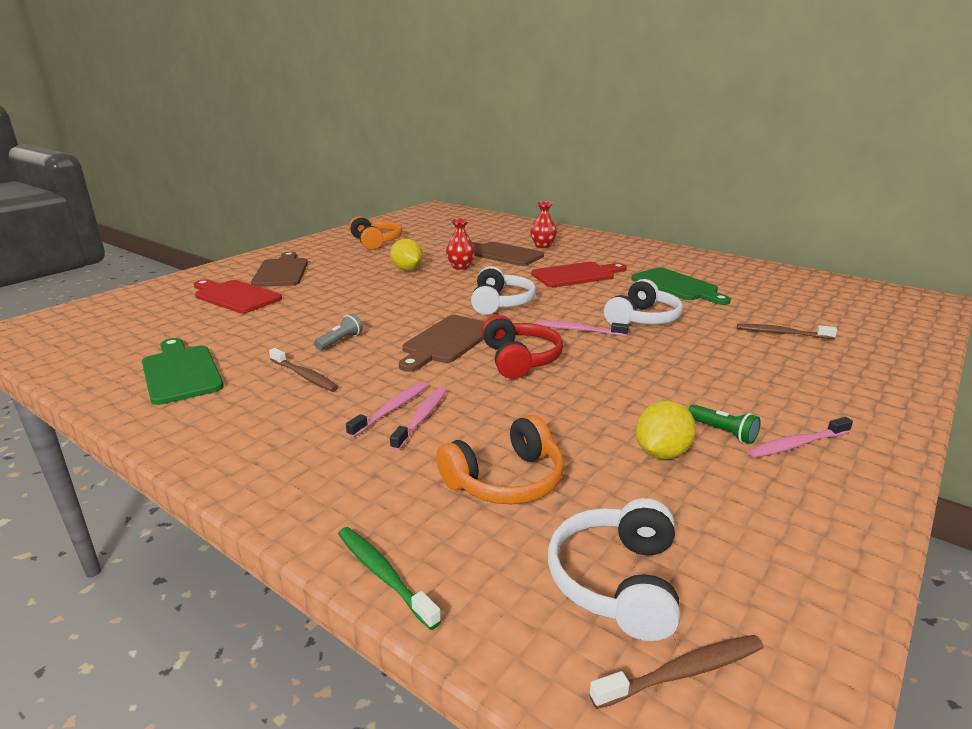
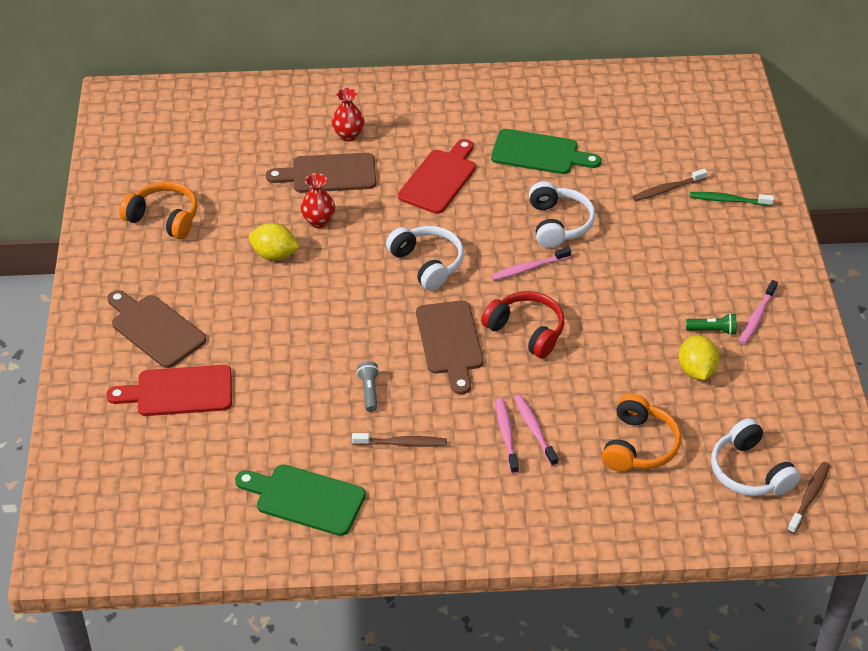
camera: 40 degrees left, 20 degrees up
green toothbrush [338,527,441,630] -> green toothbrush moved to [690,192,774,206]

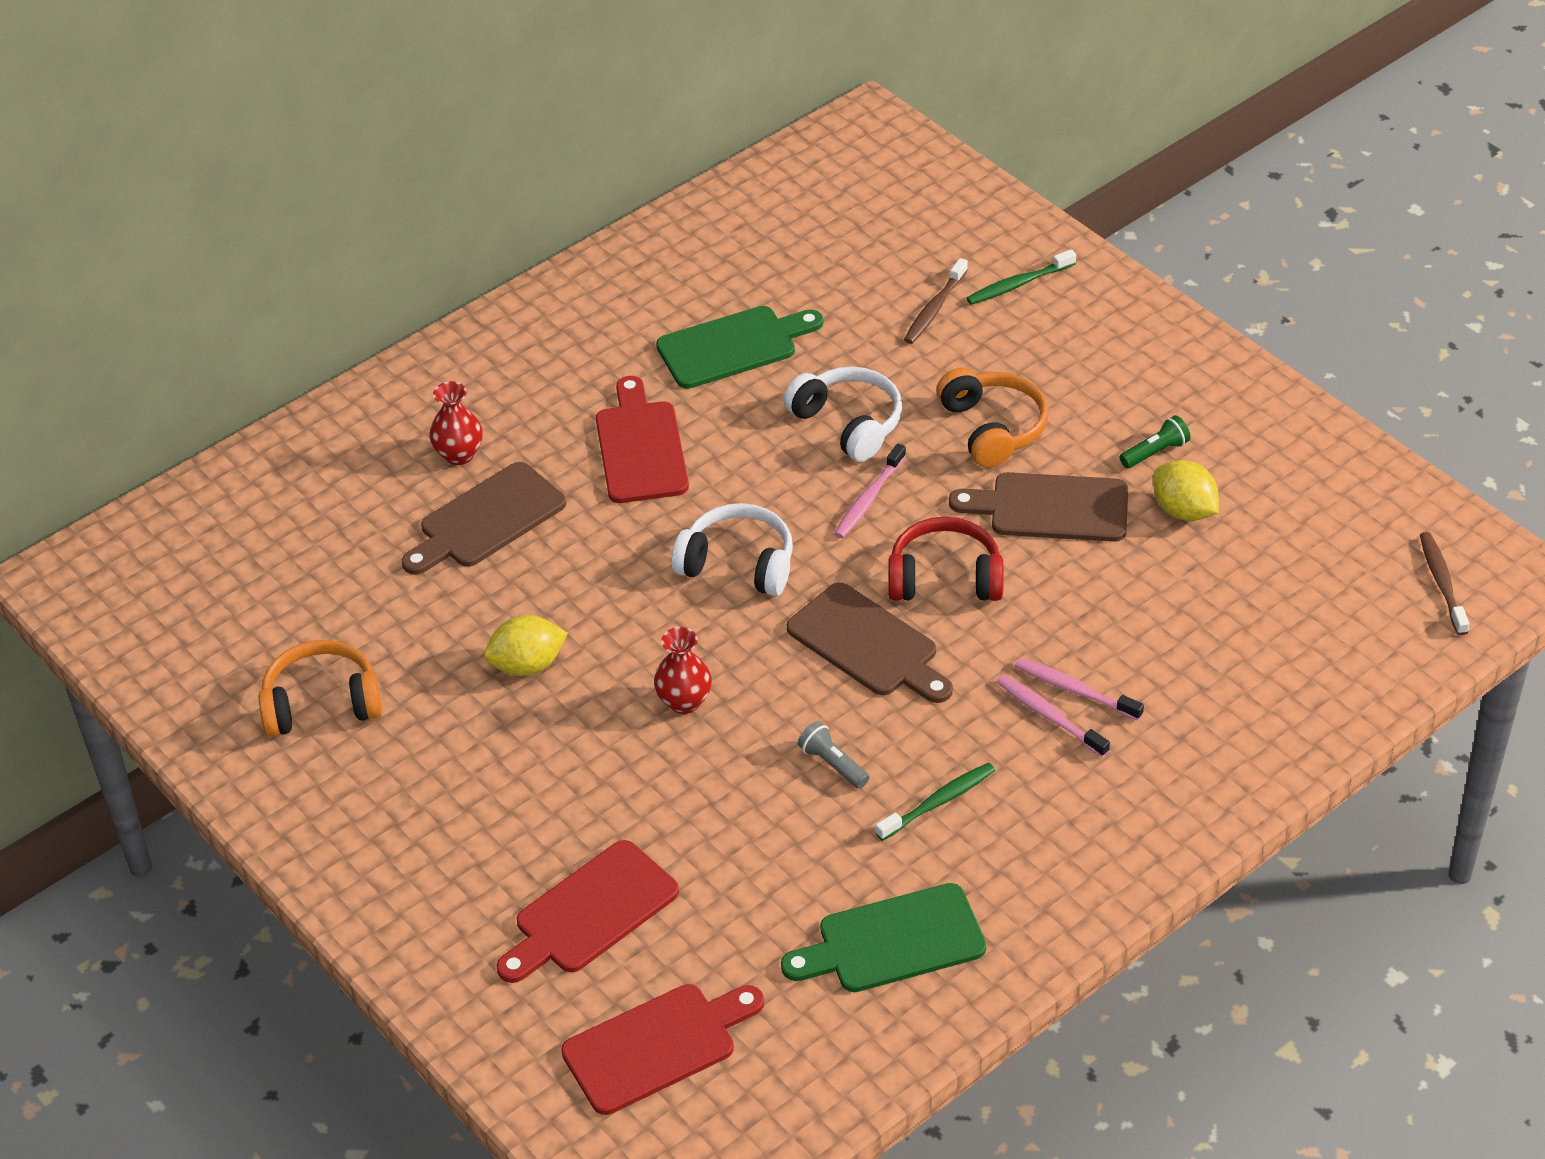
camera: 35 degrees left, 0 degrees up
brown cutting board [107,290,206,368] -> brown cutting board moved to [949,472,1128,542]
red vase [301,173,335,228] -> red vase moved to [654,627,712,714]
brown toothbrush [352,433,447,447] -> green toothbrush [875,763,995,841]
orange headphones [602,394,681,472] -> orange headphones moved to [937,368,1048,468]
white headphones [711,418,801,496] -> none
pink toothbrush [739,280,778,345] -> none
none -> red cutting board [561,984,764,1115]

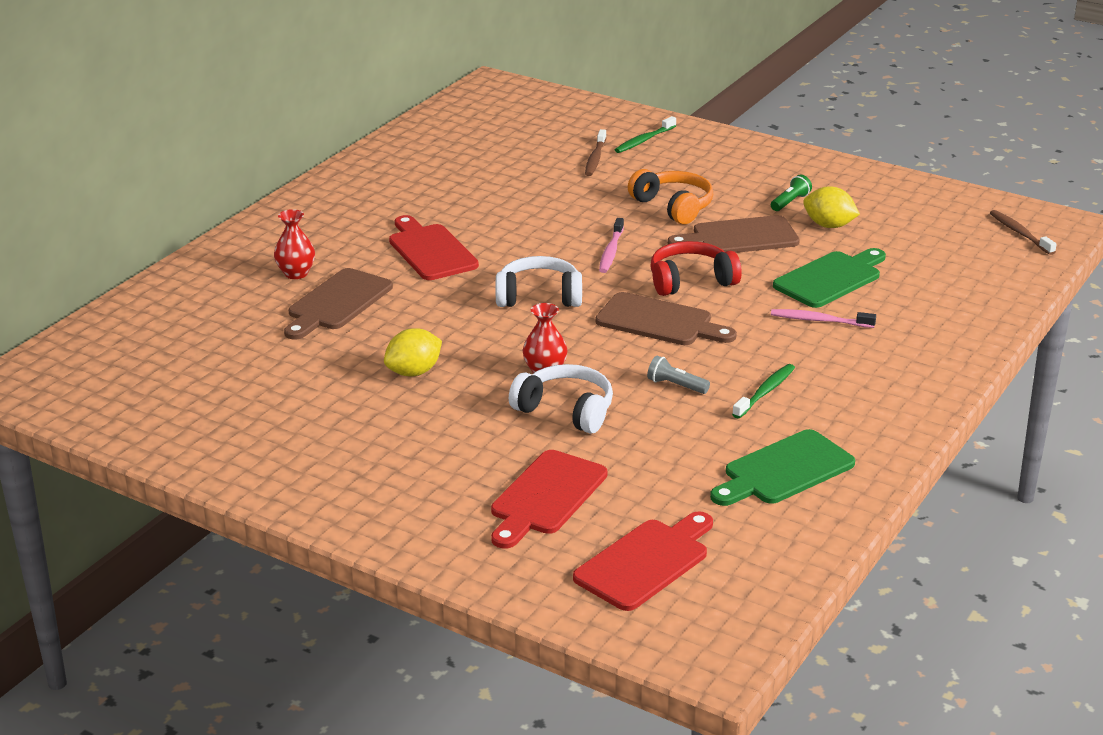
camera: 20 degrees left, 15 degrees down
orange headphones [258,640,382,737] -> none
green cutting board [656,306,823,389] -> green cutting board moved to [773,248,886,308]
white headphones [783,367,902,462] -> white headphones moved to [509,364,613,434]
pink toothbrush [997,675,1110,757] -> none

